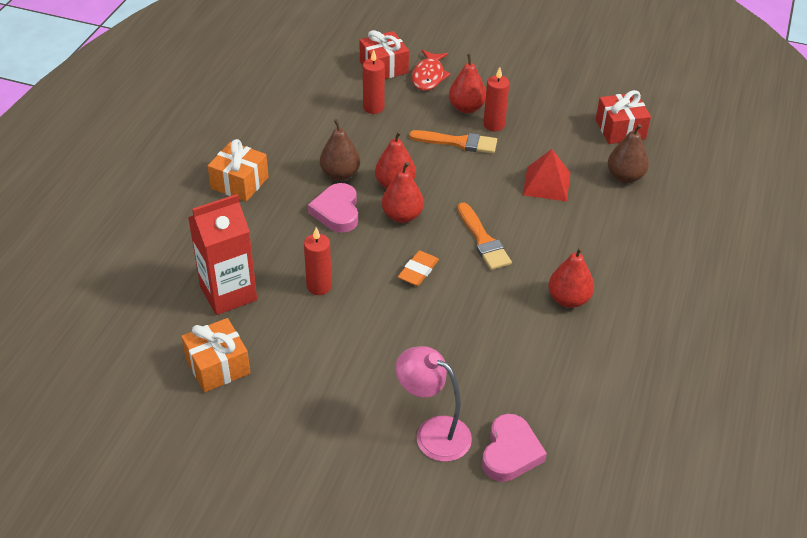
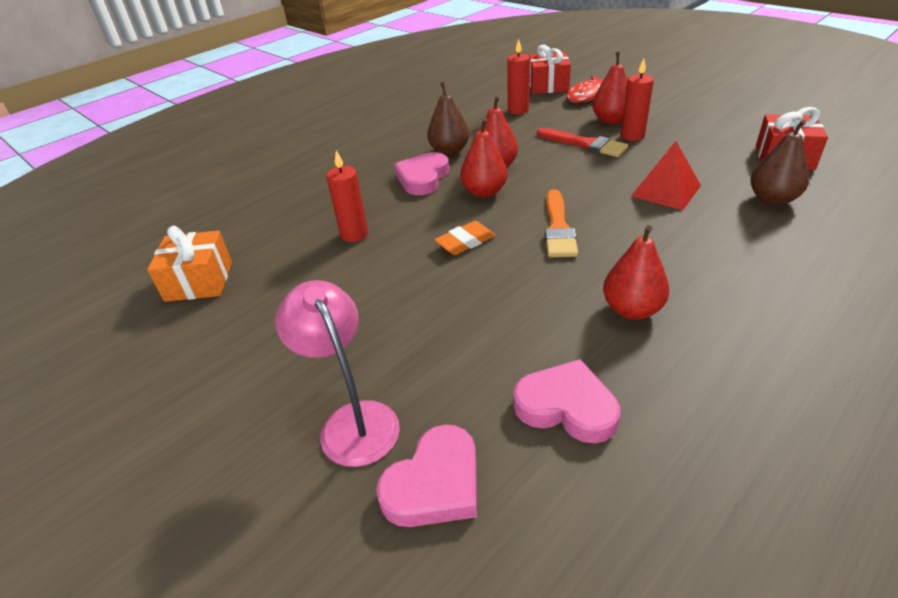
camera: 30 degrees right, 5 degrees down
red carton [188,194,257,315] -> none
orange gift [208,139,269,202] -> none
orange brush [409,130,497,154] -> red brush [537,128,628,157]
none -> pink heart [513,359,620,443]

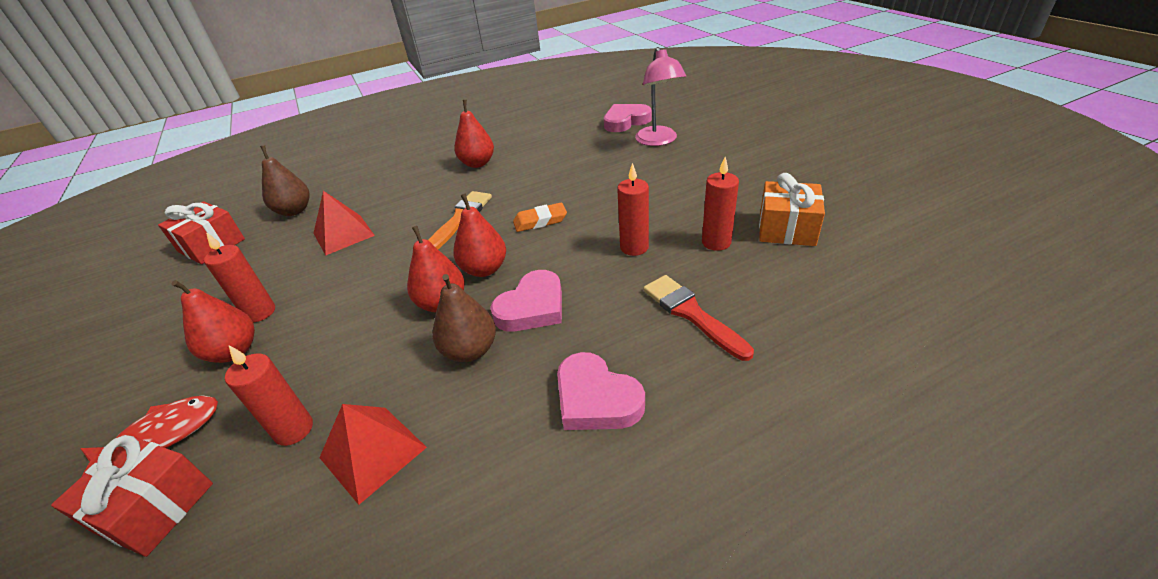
camera: 160 degrees left, 0 degrees up
pink heart [513,359,620,443] -> pink heart moved to [557,352,645,430]
red brush [537,128,628,157] -> red brush moved to [643,275,754,361]
none -> red pyramid [319,404,427,505]
none -> red candle [702,157,739,251]

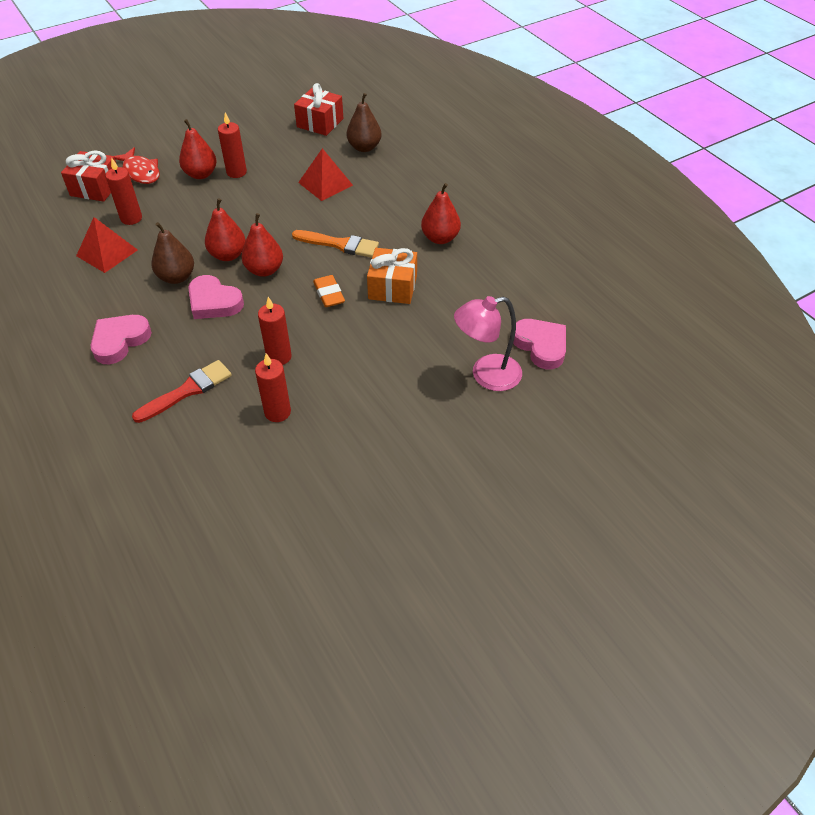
camera: 80 degrees right, 10 degrees up
orange gift [759,173,825,246] -> orange gift moved to [367,248,417,304]

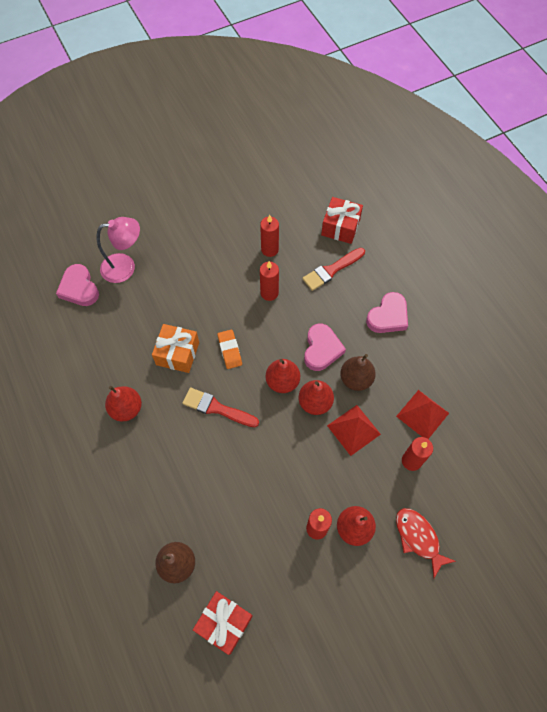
camera: 175 degrees left, 15 degrees up
red gift [61,150,116,202] -> red gift moved to [321,197,363,244]
pink heart [188,275,244,319] -> pink heart turned 60 degrees clockwise [304,324,346,371]
orange brush [292,230,379,257] -> red brush [182,388,259,427]
red pyramid [298,148,353,201] -> red pyramid moved to [327,405,381,456]

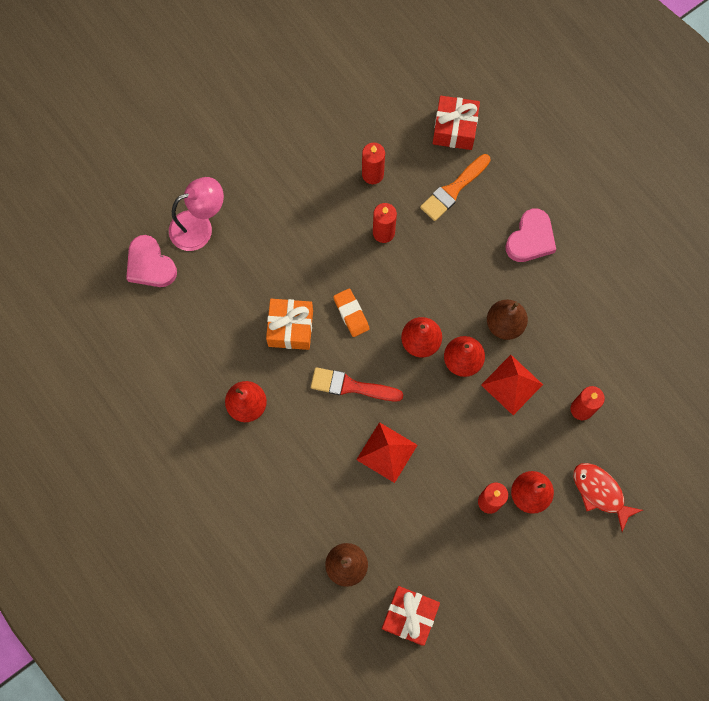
camera: 10 degrees left, 10 degrees up
red brush [302,248,365,291] -> orange brush [420,154,491,221]
pink heart [304,324,346,371] -> none
red pyramid [396,390,449,439] -> red pyramid moved to [356,422,417,483]

